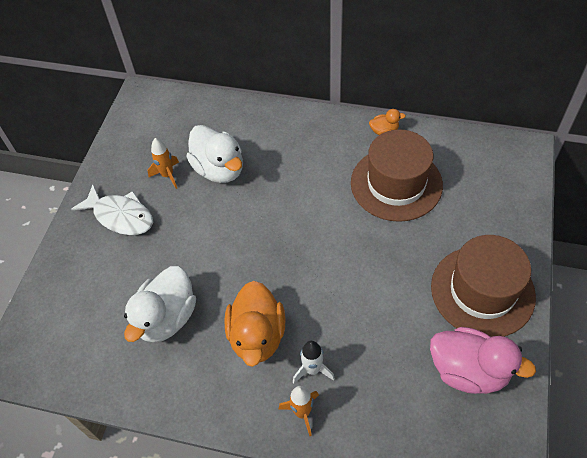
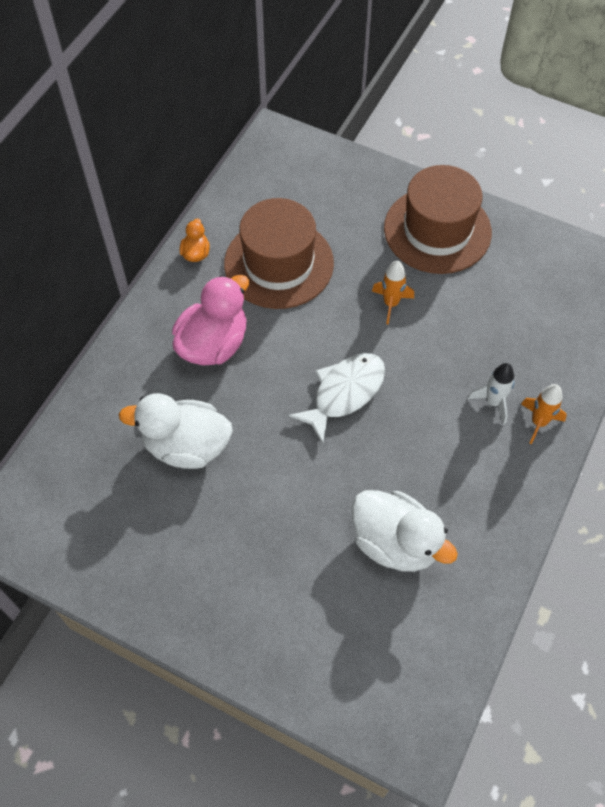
camera: 80 degrees left, 5 degrees up
white fish [71,184,153,235] -> white fish moved to [289,353,385,444]
orange rocket [148,138,179,189] -> orange rocket moved to [372,261,414,325]
white duck [186,125,243,183] -> white duck turned 150 degrees counterclockwise [119,393,233,469]
orange duck [224,281,286,367] -> none
pink duck [430,327,536,394] -> pink duck moved to [172,275,249,365]

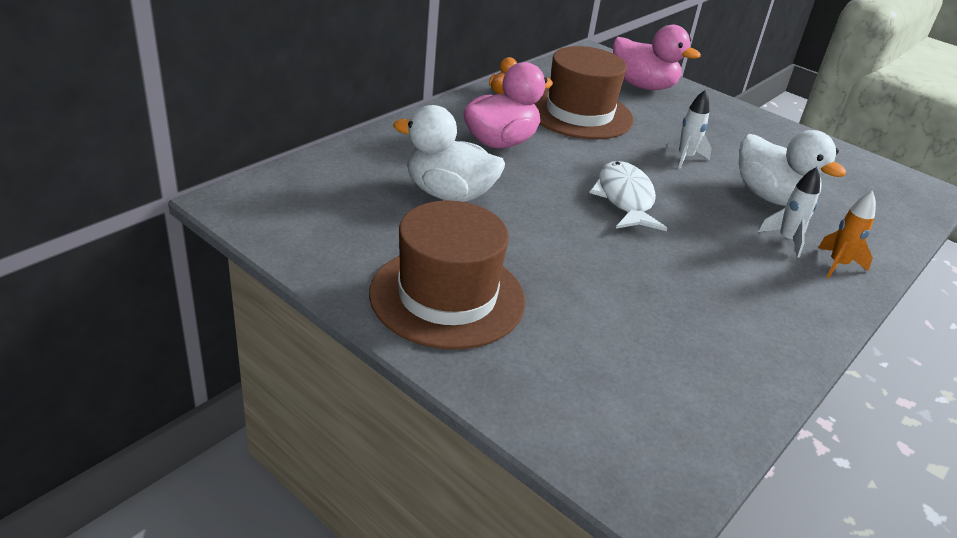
camera: 10 degrees right, 25 degrees down
white fish [289,353,385,444] -> white fish turned 60 degrees counterclockwise [589,161,667,231]
white duck [352,490,458,572] -> white duck moved to [738,130,846,206]
orange rocket [372,261,414,325] -> white rocket [667,90,712,169]
brown hat [384,165,492,274] -> brown hat moved to [369,200,525,350]
none -> pink duck [613,25,701,90]

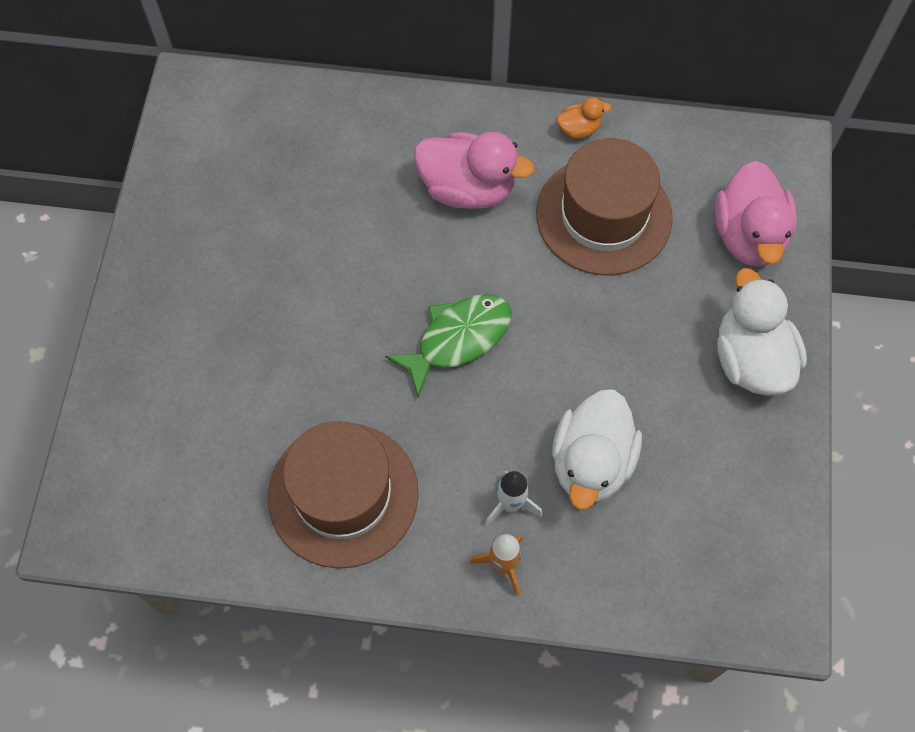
camera: 60 degrees right, 30 degrees up
brown hat [369,200,525,350] -> brown hat moved to [268,421,419,569]
white duck [393,105,505,202] -> white duck moved to [717,268,807,396]
white fish [589,161,667,231] -> green fish [385,294,511,398]
white rocket [667,90,712,169] -> none

